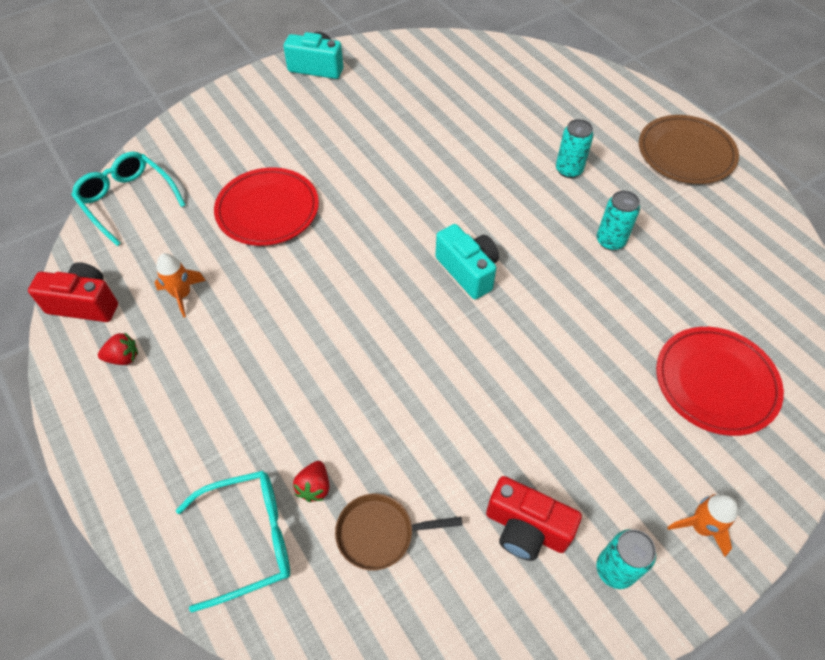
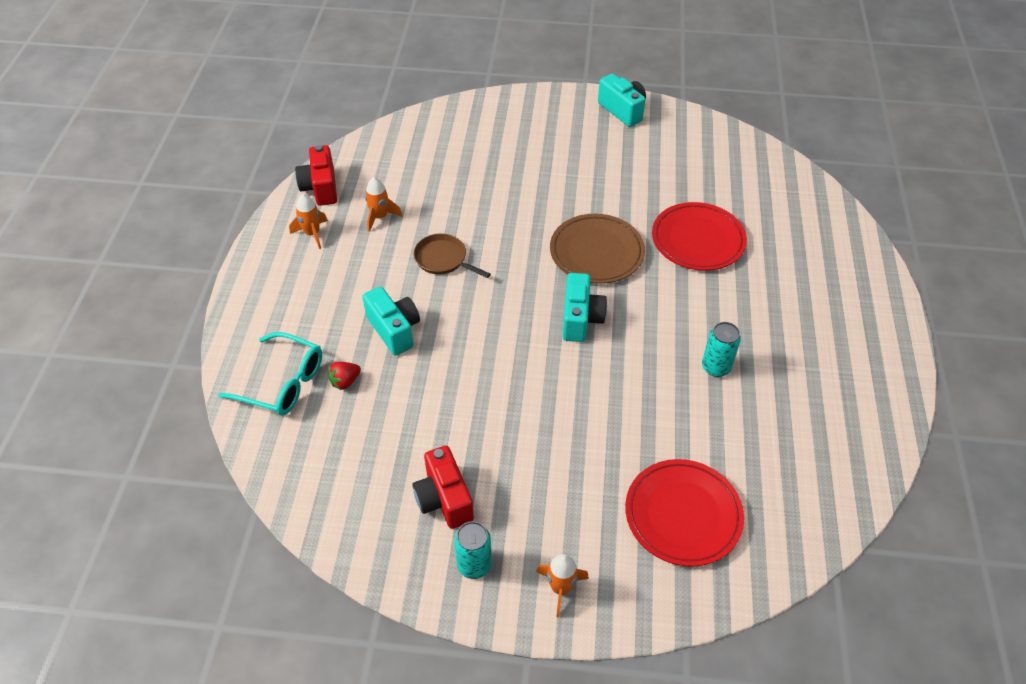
camera: 40 degrees right, 5 degrees down
red camera [28,262,118,322] -> red camera turned 150 degrees counterclockwise [295,145,337,206]
turquoise glasses [71,152,185,246] -> none
red strawberry [98,332,138,365] -> orange rocket [289,194,328,249]
red plate [214,167,319,246] -> red plate moved to [652,202,747,271]
brown pan [335,494,463,570] -> brown pan moved to [414,233,491,278]
turquoise can [556,119,594,178] -> none
brown plate [639,115,739,184] -> brown plate moved to [550,214,645,284]
none -> turquoise camera [362,286,420,356]

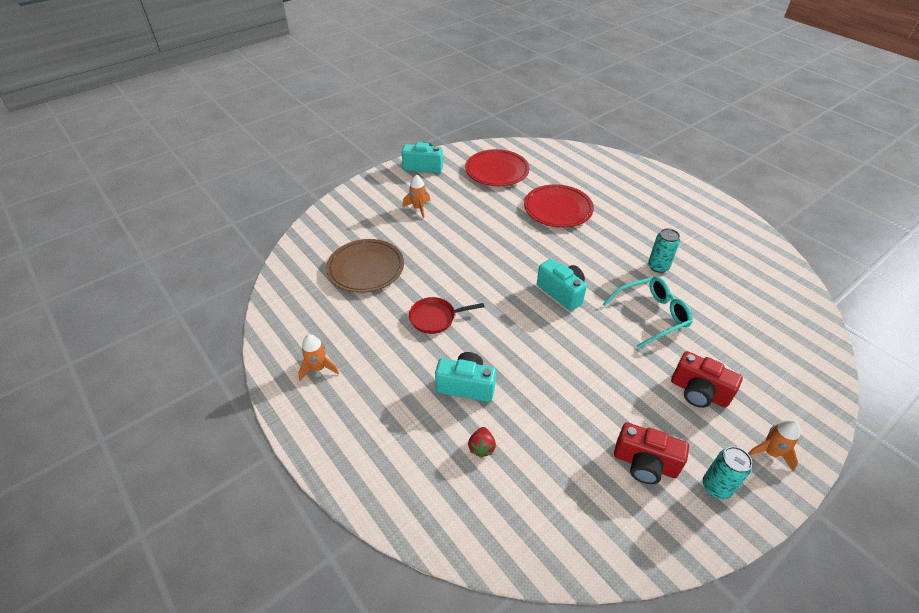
camera: 45 degrees left, 5 degrees down
turquoise glasses [219,332,322,415] -> turquoise glasses moved to [603,277,693,349]
red camera [295,145,337,206] -> red camera moved to [671,351,743,408]
orange rocket [365,177,402,232] -> orange rocket moved to [402,174,430,218]
brown pan [414,233,491,278] -> red pan [409,297,484,334]
brown plate [550,214,645,284] -> brown plate moved to [326,239,404,293]
red plate [625,459,744,567] -> red plate moved to [465,149,529,186]

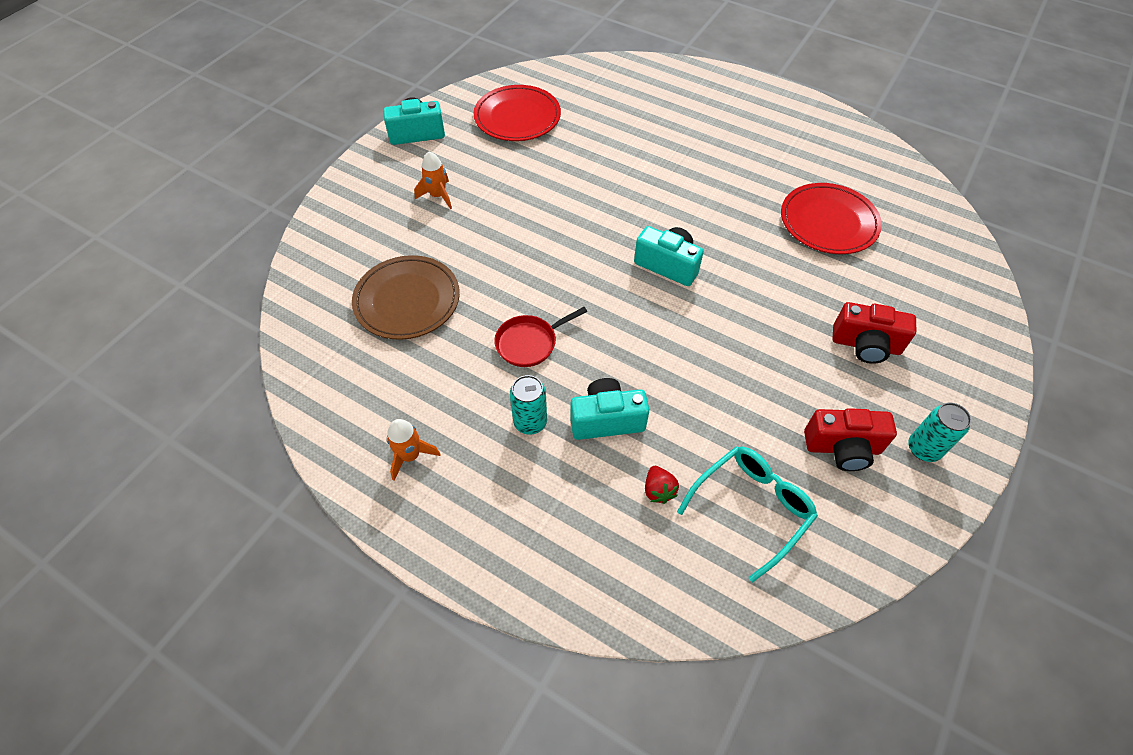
camera: 20 degrees left, 10 degrees up
red plate [524,184,594,228] -> red plate moved to [781,183,882,254]
turquoise glasses [603,277,693,349] -> turquoise glasses moved to [677,446,818,582]
turquoise can [648,228,680,273] -> turquoise can moved to [510,375,547,435]
orange rocket [748,420,800,471] -> none

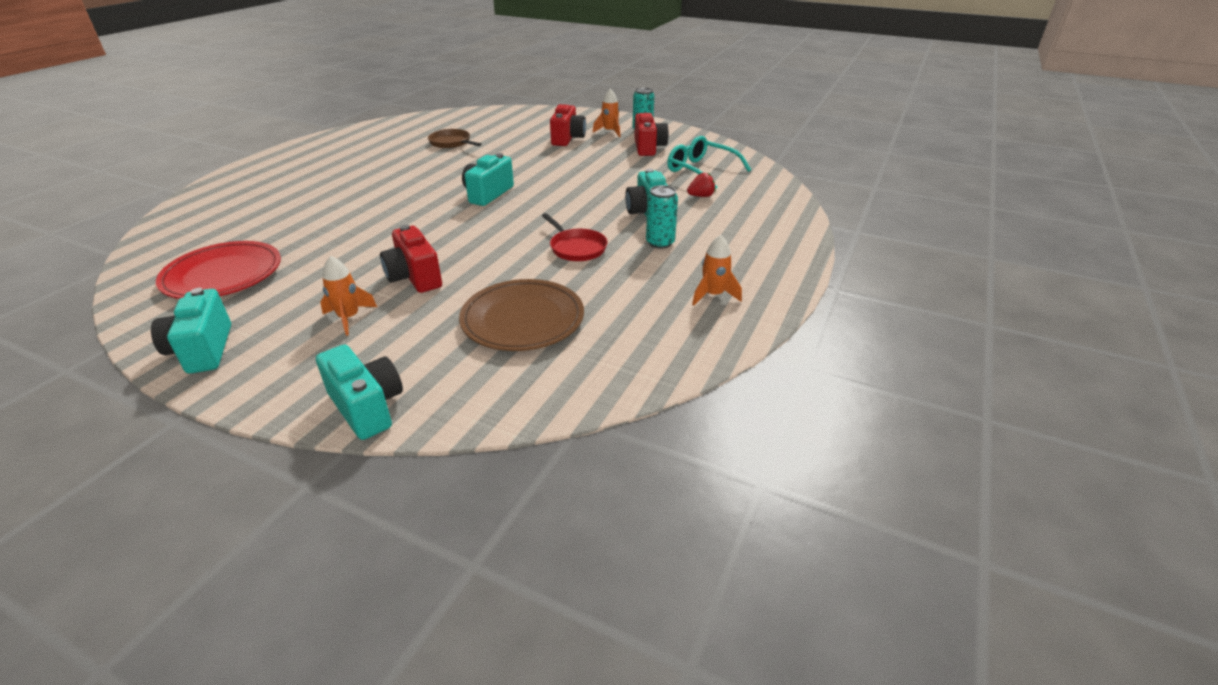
camera: 95 degrees left, 20 degrees down
red plate [781,183,882,254] -> brown pan [428,129,481,148]
none -> turquoise camera [316,344,403,440]
none -> red camera [380,225,442,293]
none -> orange rocket [593,89,620,137]

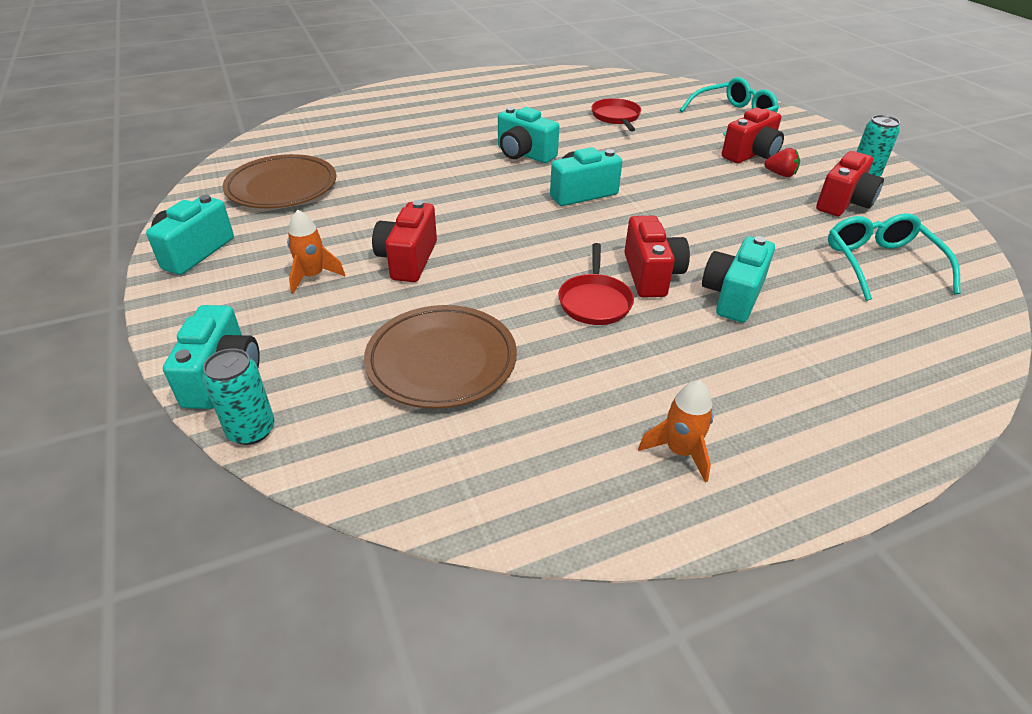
camera: 40 degrees right, 5 degrees up
red plate [156,241,281,299] -> brown plate [223,154,336,208]
brown pan [428,129,481,148] -> red pan [591,98,641,131]
orange rocket [593,89,620,137] -> none
turquoise can [646,185,678,249] -> turquoise can moved to [203,348,275,445]
red strawberry [687,173,716,197] -> red strawberry moved to [764,148,800,177]
none -> turquoise camera [498,107,559,163]
none -> red camera [625,216,690,298]
none -> turquoise glasses [680,77,779,136]

